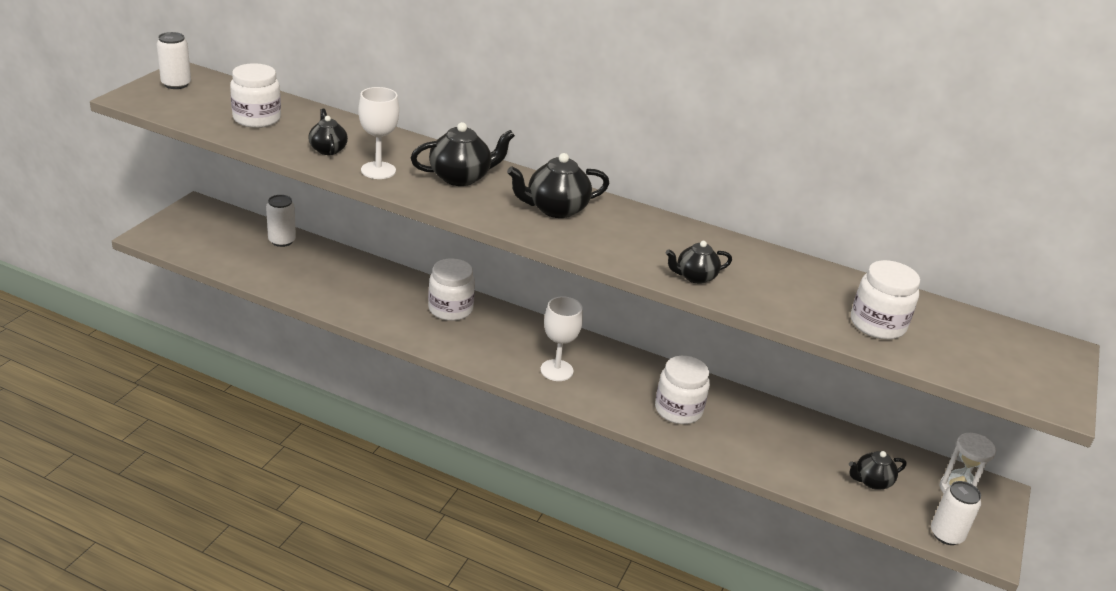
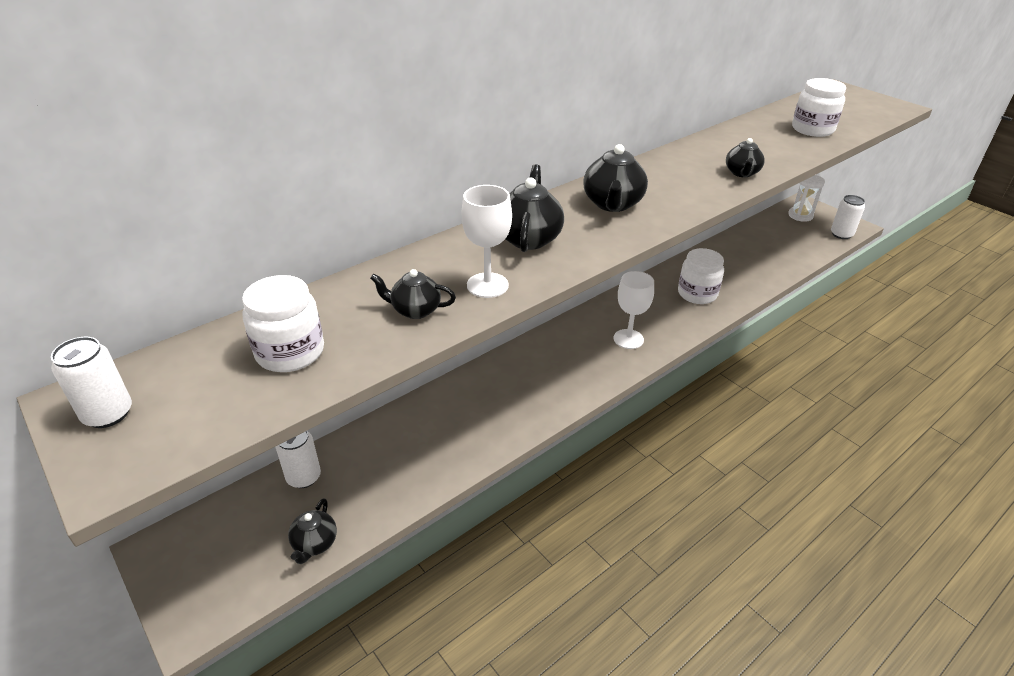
camera: 60 degrees left, 5 degrees up
white jar [428,258,475,321] -> none
black teapot [849,451,906,490] -> black teapot moved to [288,498,337,564]

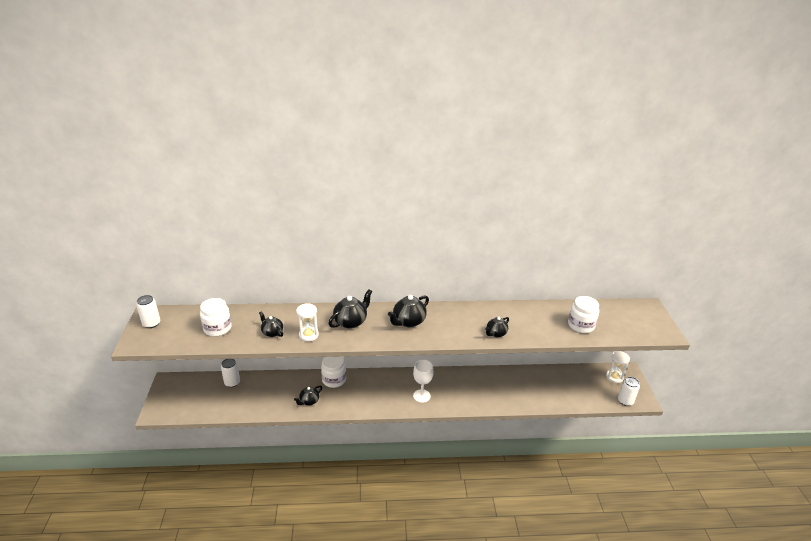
camera: 35 degrees right, 5 degrees down
black teapot [288,498,337,564] -> black teapot moved to [294,385,322,405]
white goblet [462,185,512,298] -> white hourglass [296,303,319,342]
white jar [678,248,724,304] -> white jar moved to [321,357,346,388]

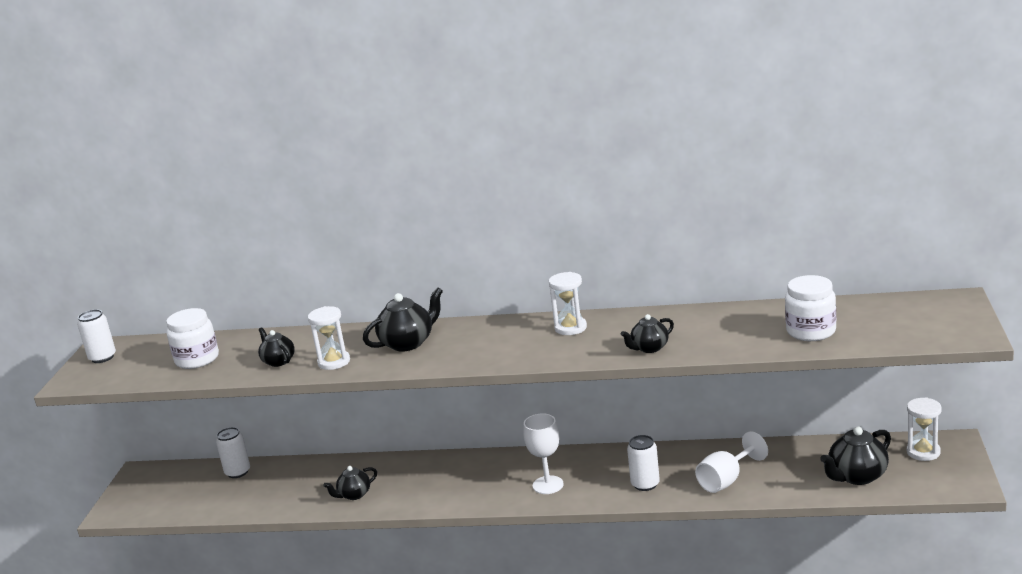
camera: 15 degrees right, 10 degrees down
white jar [321,357,346,388] -> none
black teapot [388,295,429,327] -> black teapot moved to [820,426,891,485]
white can [618,377,640,406] -> white can moved to [627,435,660,491]
none -> white hourglass [549,272,587,335]
none -> white goblet [695,431,768,493]

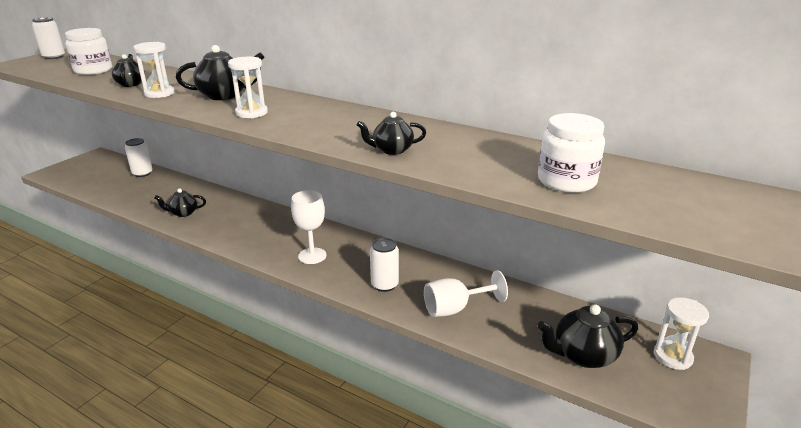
camera: 20 degrees right, 5 degrees up
white hourglass [549,272,587,335] -> white hourglass moved to [228,57,268,118]

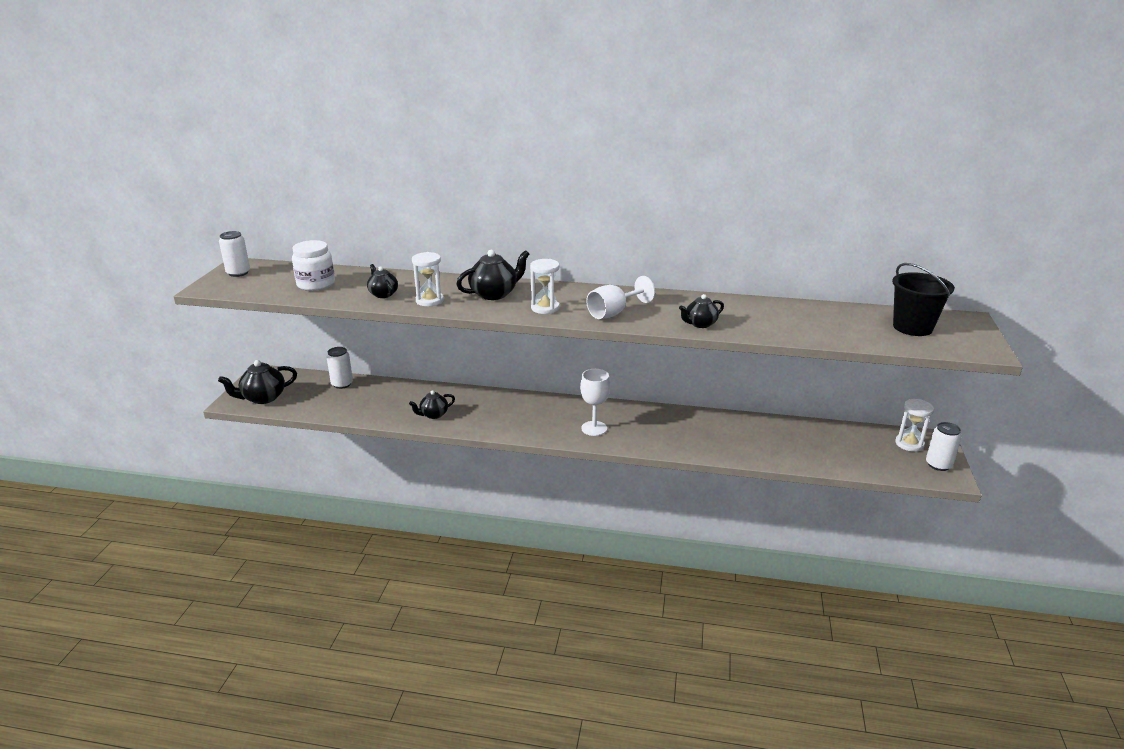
camera: 20 degrees left, 0 degrees up
white can [370,238,399,292] -> white can moved to [926,422,962,471]
white goblet [424,270,508,317] -> white goblet moved to [586,276,655,319]
black teapot [537,304,638,368] -> black teapot moved to [218,360,297,404]
white jar [538,113,605,193] -> none
none -> black bucket [892,263,955,336]

